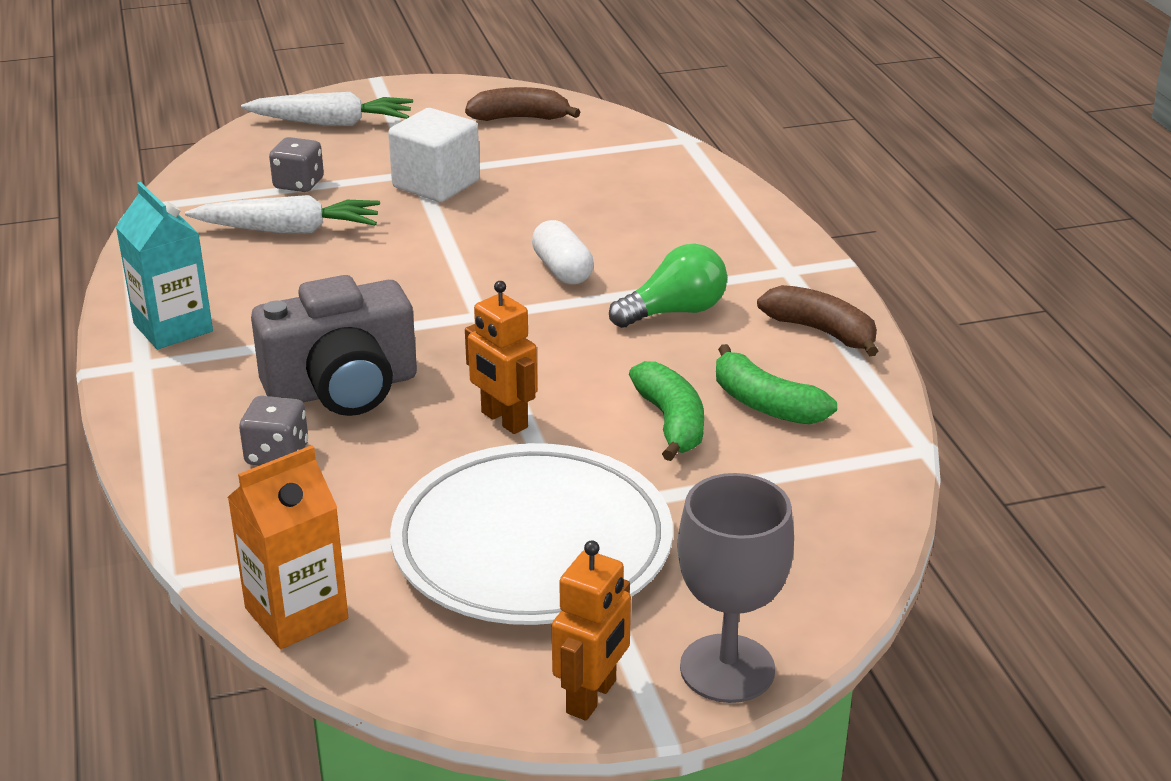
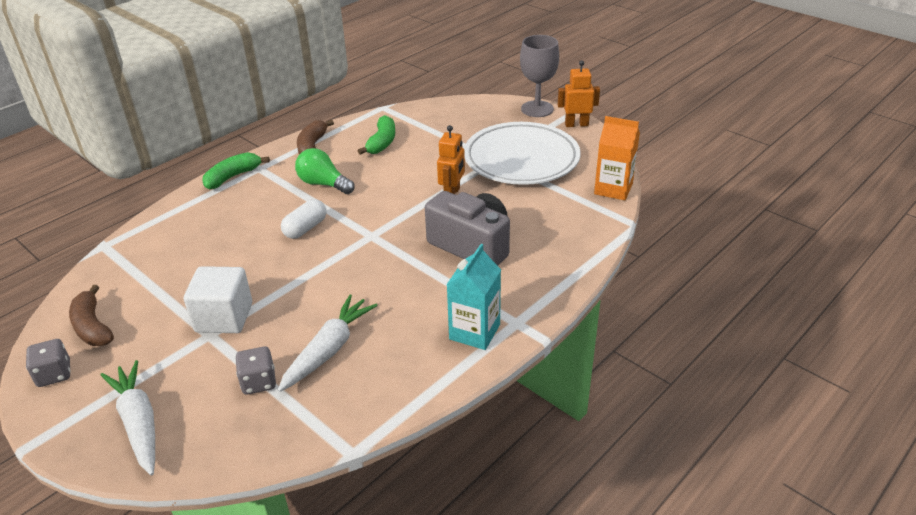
camera: 120 degrees left, 5 degrees up
white carrot [185,195,380,233] -> white carrot turned 60 degrees clockwise [278,295,378,392]
grey dice [239,396,308,466] -> grey dice moved to [26,339,71,387]
green banana [629,361,704,461] -> green banana moved to [202,152,270,189]

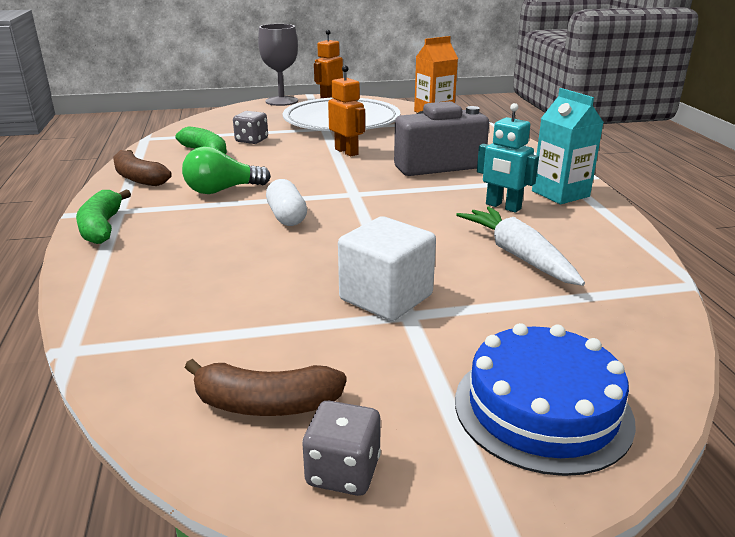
camera: 55 degrees left, 10 degrees down
white carrot [101,360,155,475] -> blue cake [455,323,636,476]
grey dice [235,346,276,395] -> grey dice moved to [233,111,268,144]
none -> turquoise robot [477,103,539,213]

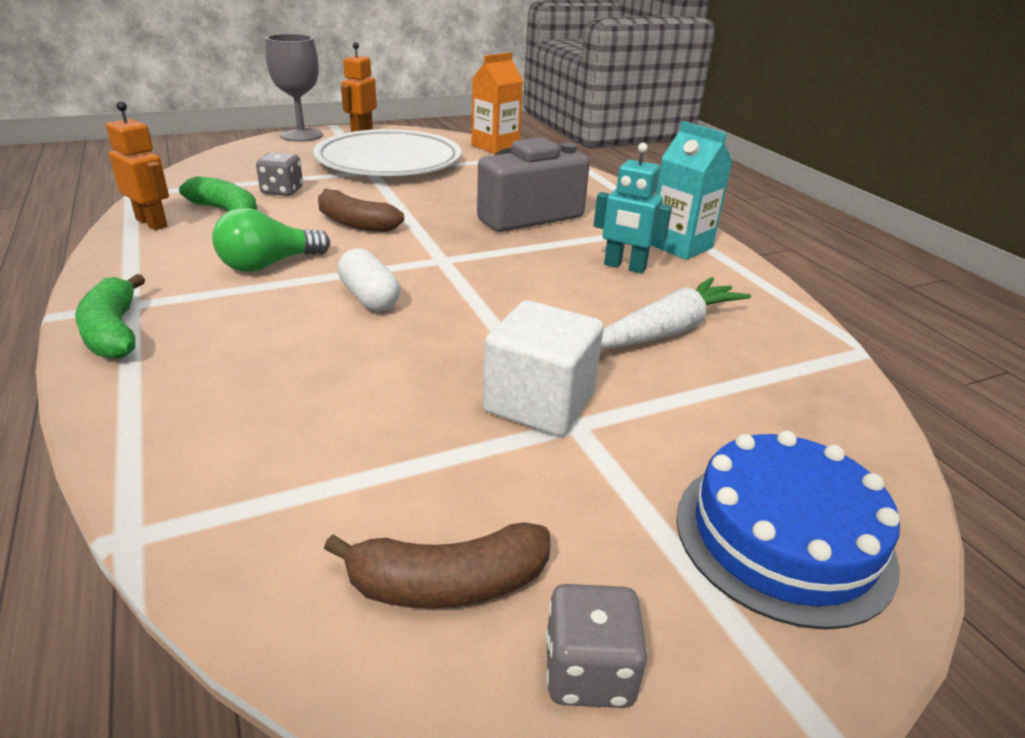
camera: 15 degrees left, 5 degrees up
brown banana [113,150,171,186] -> brown banana moved to [318,189,404,232]
orange robot [328,65,365,156] -> orange robot moved to [106,101,169,230]
white carrot [456,206,585,286] -> white carrot turned 90 degrees clockwise [601,277,751,349]

